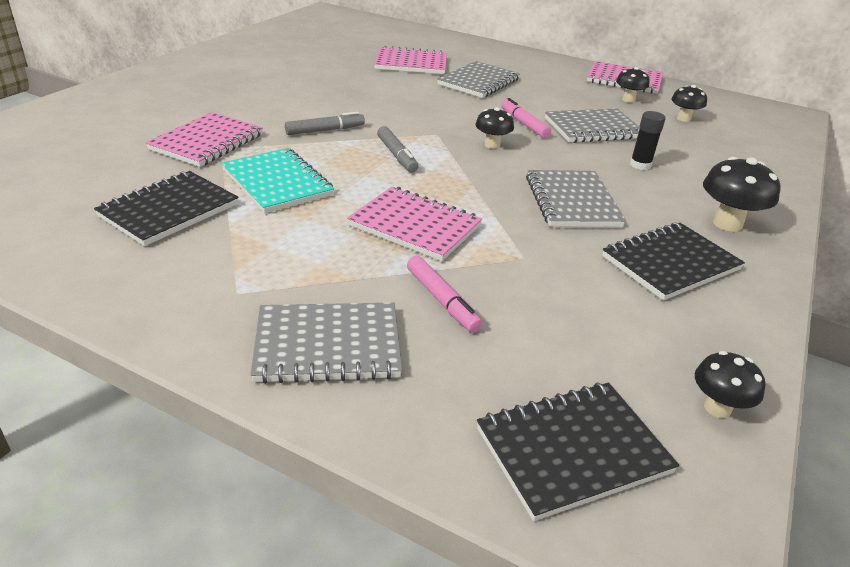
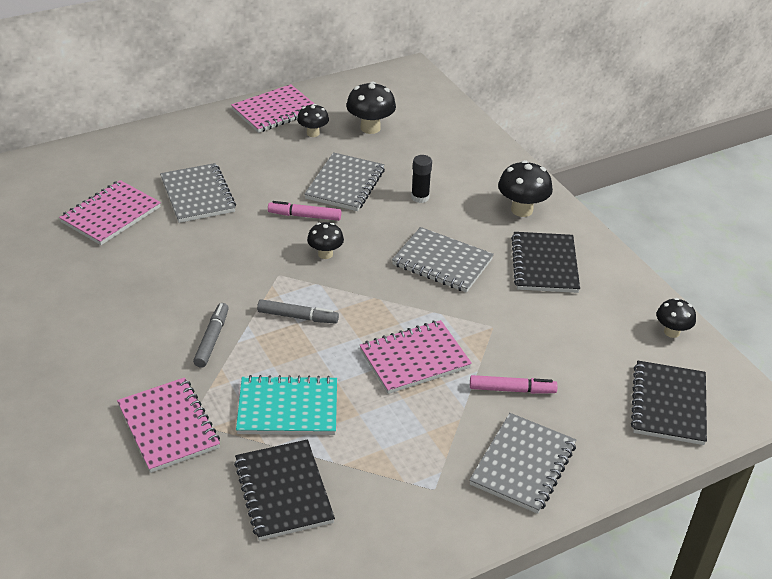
camera: 55 degrees left, 5 degrees up
black mushroom [671,85,707,122] -> black mushroom [346,81,396,134], size x1.56

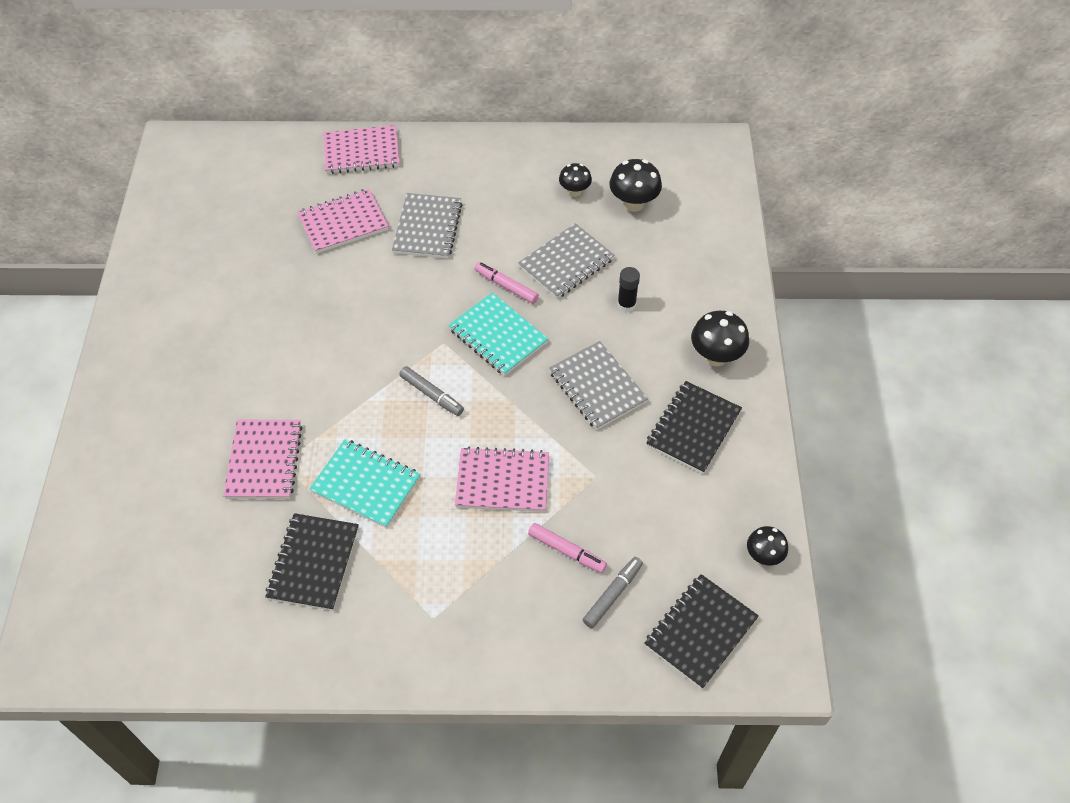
camera: 30 degrees right, 15 degrees up
grey marker [193,303,229,368] -> grey marker moved to [583,557,643,628]
pink notebook [231,84,314,133] -> pink notebook moved to [323,125,400,174]
black mushroom [307,222,344,259] -> turquoise notebook [449,293,548,376]
grey notebook [469,413,576,514] -> none

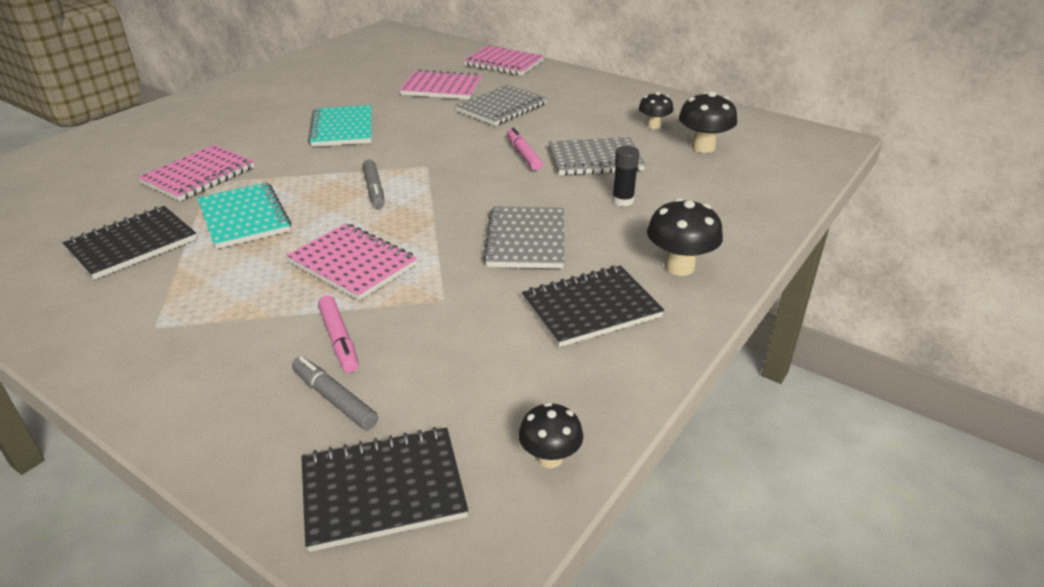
camera: 35 degrees right, 20 degrees down
turquoise notebook [449,293,548,376] -> turquoise notebook moved to [308,105,372,147]
grey marker [583,557,643,628] -> grey marker turned 120 degrees counterclockwise [292,356,378,430]

